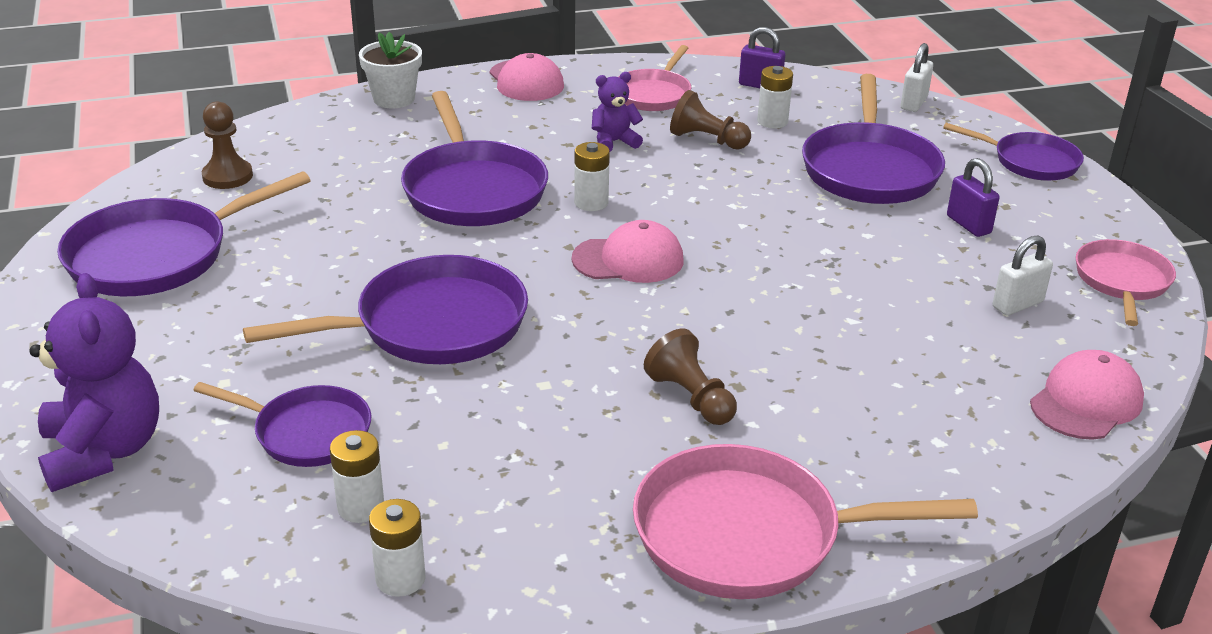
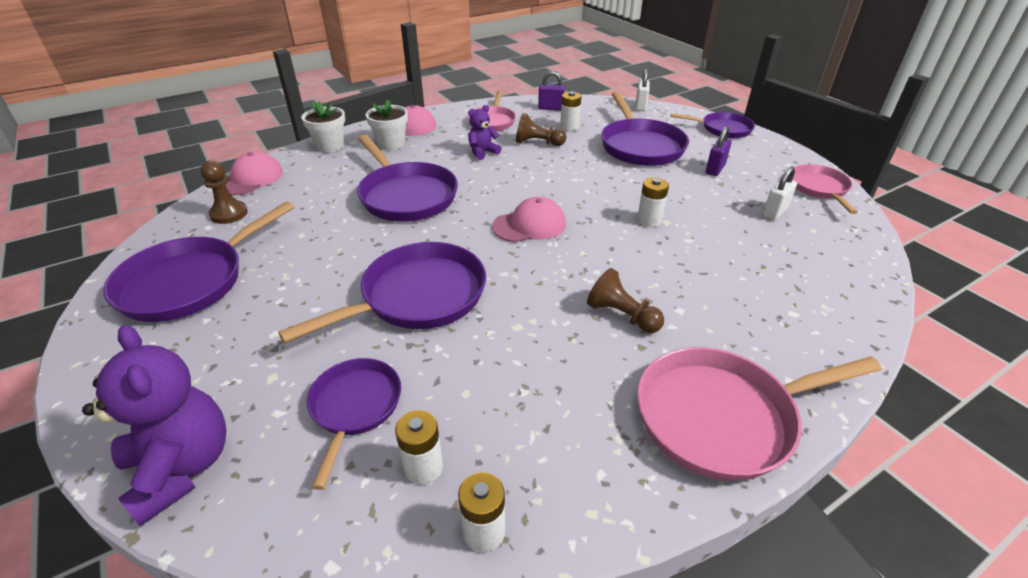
camera: 15 degrees left, 5 degrees up
purple pan [193,382,372,467] -> purple pan turned 90 degrees counterclockwise [307,358,401,490]
white battery [574,142,610,211] -> white battery moved to [637,177,669,227]
purple padlock [947,158,1000,237] -> purple padlock turned 75 degrees clockwise [706,126,732,176]
pink cap [1030,350,1144,440] -> pink cap moved to [225,151,283,196]
none -> white flower pot [366,100,408,150]

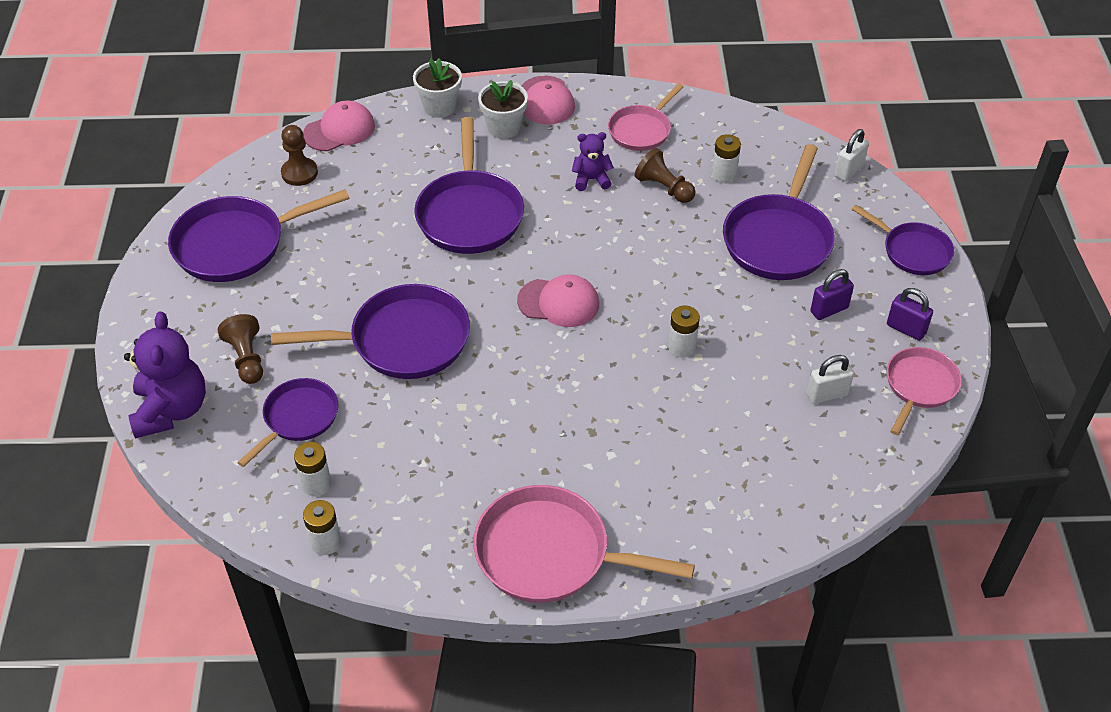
camera: 30 degrees right, 10 degrees up
purple padlock [538,71,565,110] -> purple padlock moved to [887,288,933,341]
brown pawn [587,268,664,333] -> brown pawn moved to [218,314,263,384]

